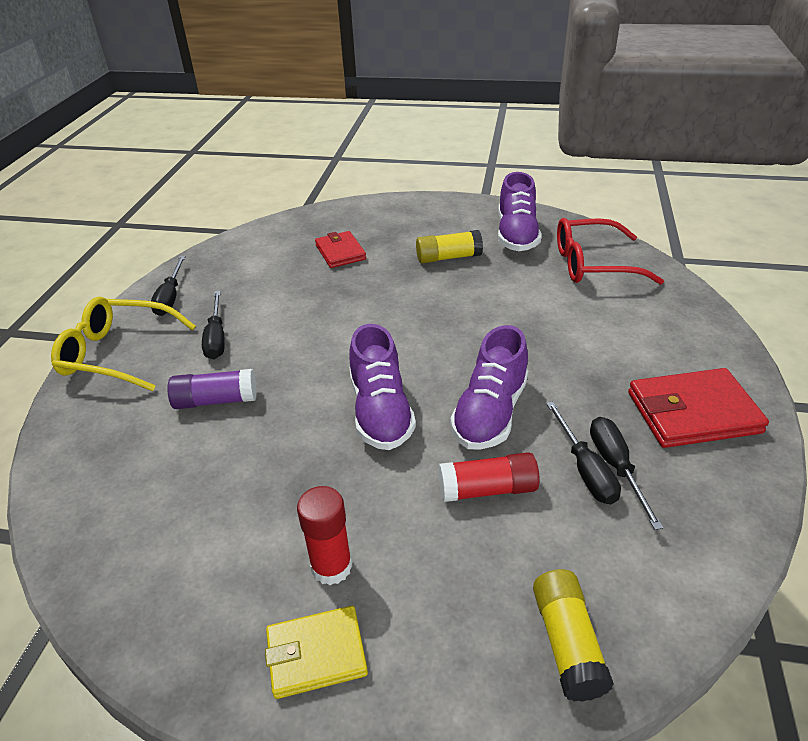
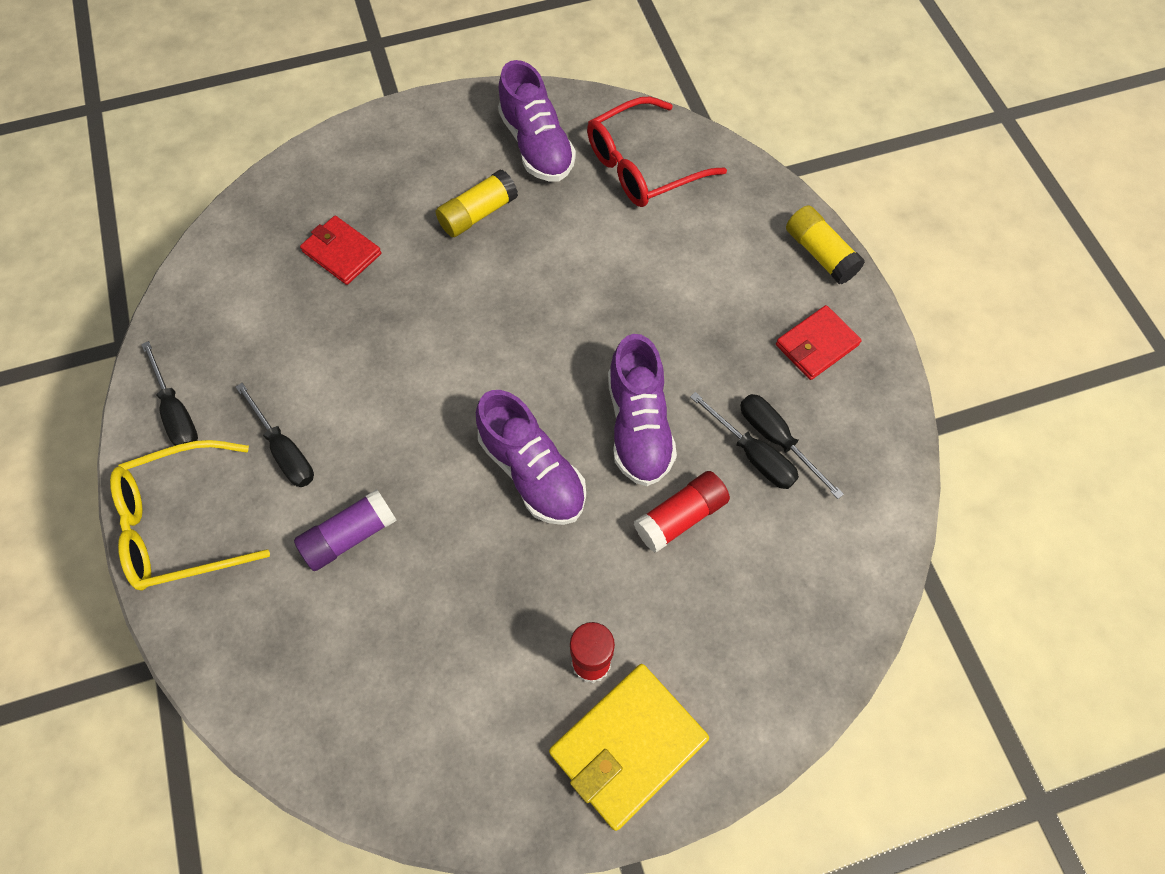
camera: 30 degrees left, 25 degrees up
yellow wallet [265,606,368,699] -> yellow wallet [549,664,709,831], size x1.56
yellow glue stick [533,569,614,702] -> yellow glue stick moved to [786,205,865,284]
red wallet [628,368,769,448] -> red wallet [776,305,862,380], size x0.64

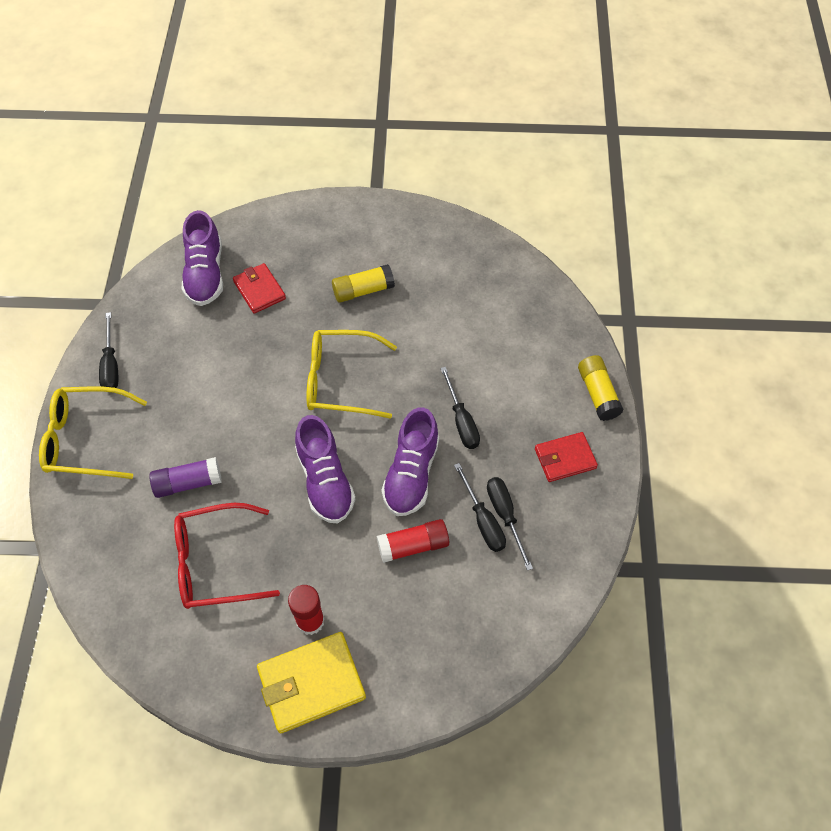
camera: 20 degrees right, 5 degrees down
black screwdriver [236,383,314,487] -> black screwdriver moved to [440,367,480,449]
purple shoe [498,60,576,181] -> purple shoe moved to [181,210,223,306]
red glasses [587,97,727,207] -> red glasses moved to [174,503,280,609]
none -> yellow glasses [306,330,397,419]

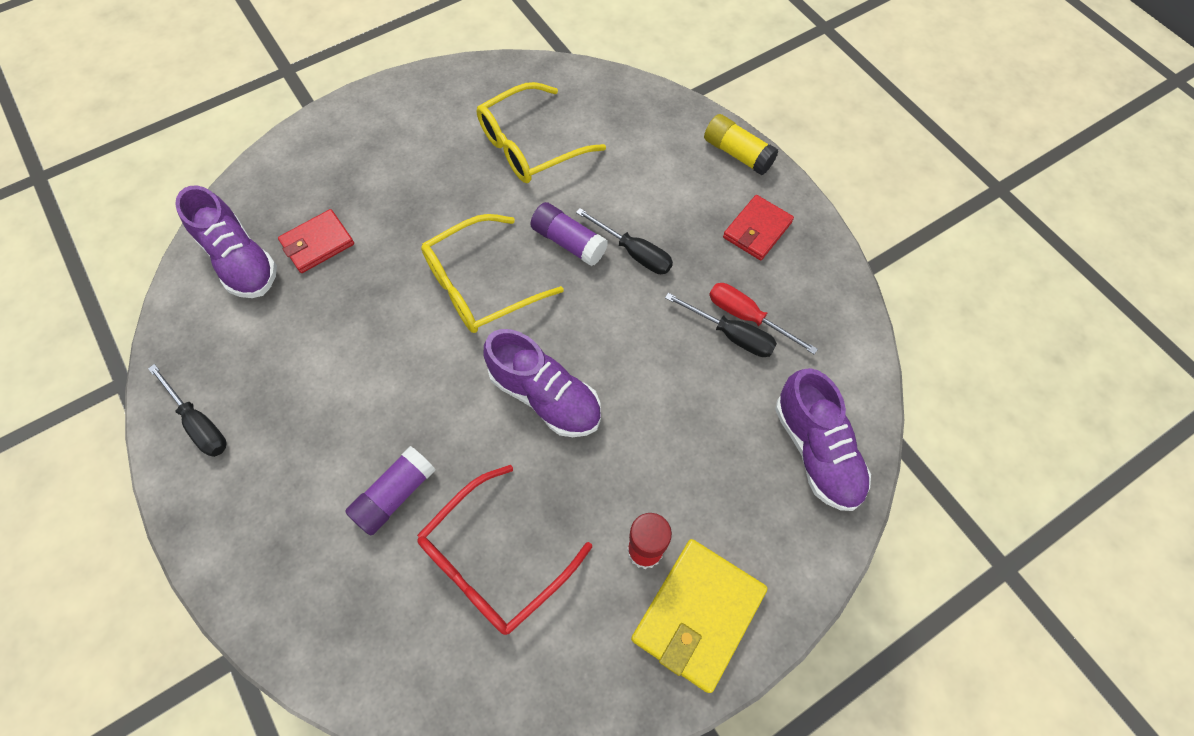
camera: 35 degrees left, 5 degrees up
yellow glasses [39,387,147,479] -> yellow glasses moved to [477,82,606,183]
red wallet [233,263,286,314] -> red wallet turned 60 degrees counterclockwise [278,209,354,273]
yellow glue stick [332,264,395,303] -> none
red glue stick [376,519,449,563] -> none
purple shoe [382,407,439,516] -> purple shoe moved to [775,368,871,511]
black screwdriver [487,477,533,571] -> red screwdriver [709,283,818,354]
none -> purple glue stick [530,202,608,266]

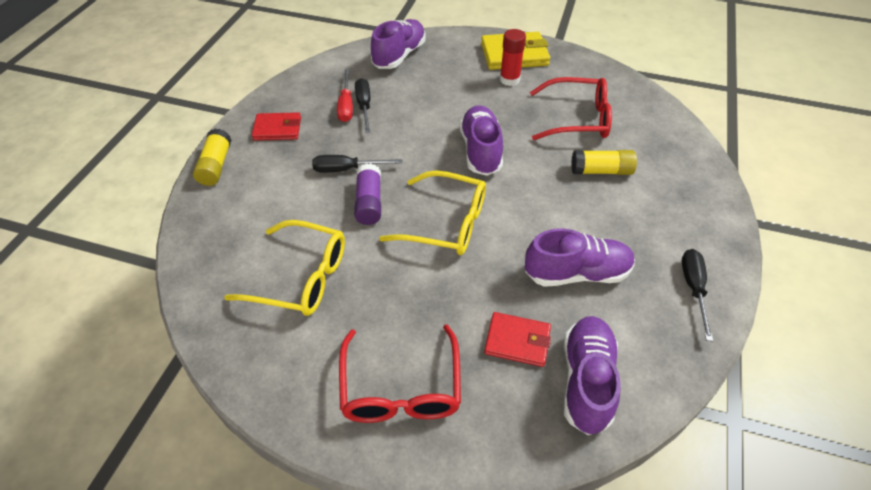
camera: 130 degrees left, 15 degrees down
purple glue stick [345,446,436,535] -> yellow glue stick [571,150,637,175]
black screwdriver [576,208,673,274] -> black screwdriver turned 90 degrees counterclockwise [312,155,402,172]
none -> red glasses [339,324,461,423]
none -> purple shoe [525,229,635,287]

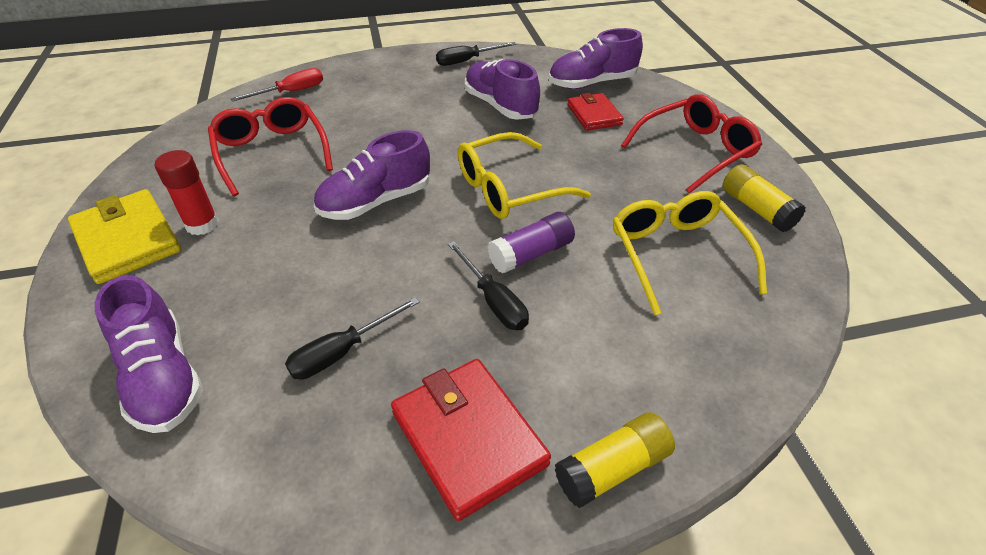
camera: 120 degrees left, 5 degrees down
red wallet [252,112,301,141] -> red wallet [391,359,551,521], size x1.56
red screwdriver [337,69,353,122] -> red screwdriver moved to [231,68,323,102]
purple shoe [371,19,426,69] -> purple shoe turned 120 degrees counterclockwise [95,275,203,433]
yellow glasses [379,170,486,255] -> yellow glasses turned 105 degrees counterclockwise [458,132,591,219]
yellow glue stick [571,150,637,175] -> yellow glue stick moved to [723,164,806,232]

